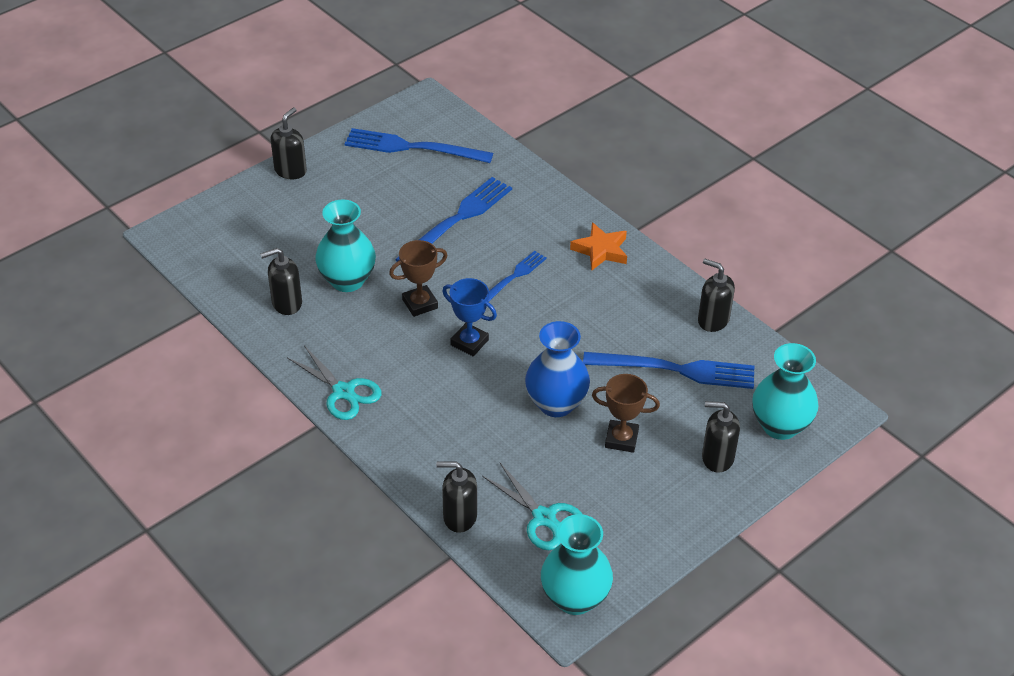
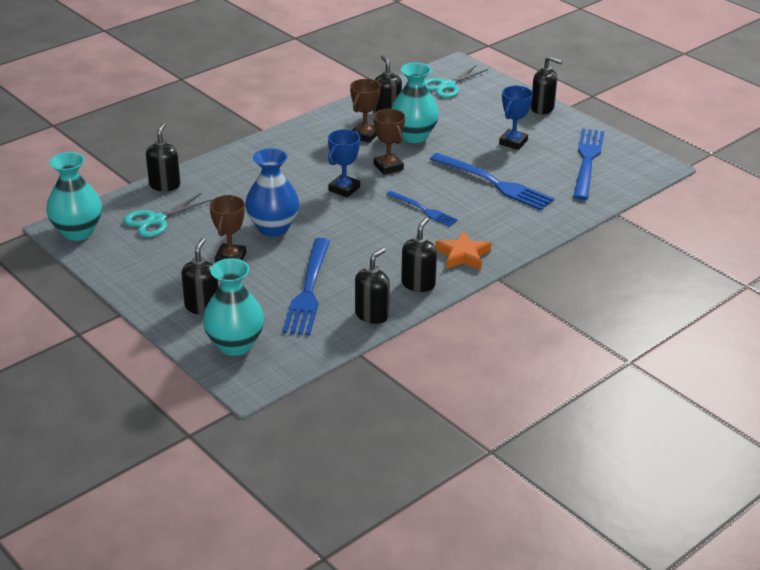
camera: 90 degrees right, 10 degrees down
turquoise scissors [288,345,382,420] -> turquoise scissors moved to [424,65,488,98]
none -> brown trophy [350,79,381,143]
none -> black soap dispenser [401,217,437,292]
none -> blue trophy [499,86,533,150]

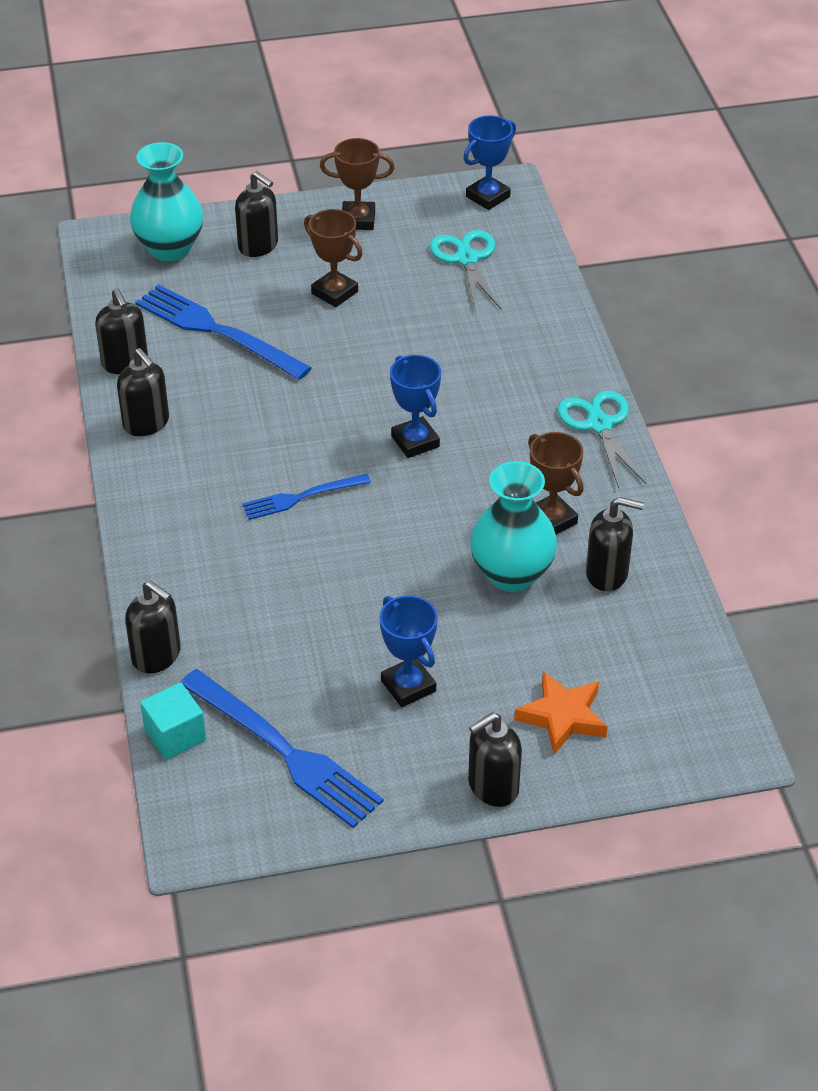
camera: 120 degrees right, 10 degrees up
turquoise vase [46,152,102,241] -> blue trophy [463,115,516,210]
black soap dispenser [146,123,181,191] -> black soap dispenser moved to [125,581,181,673]
blue vase [245,148,299,237] -> none
brown trophy [374,109,405,175] -> brown trophy moved to [320,138,395,230]
turquoise scissors [424,65,488,98] -> turquoise scissors moved to [558,390,646,488]
blue fork [430,153,554,210] -> none
orange star [435,231,491,270] -> orange star moved to [514,672,608,754]
none -> turquoise cube [140,682,206,760]

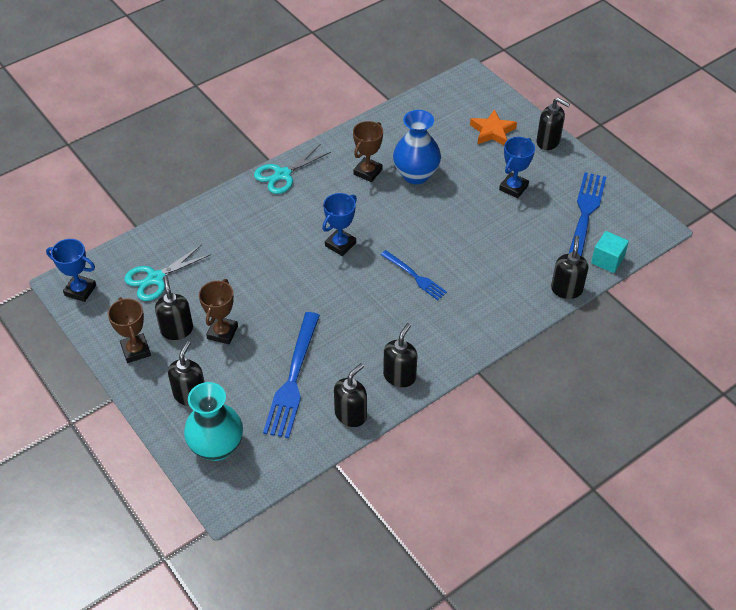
camera: 115 degrees left, 5 degrees up
turquoise vase [470,461,557,592] -> blue vase [393,110,441,184]
black soap dispenser [586,497,644,591] -> black soap dispenser moved to [155,276,193,340]

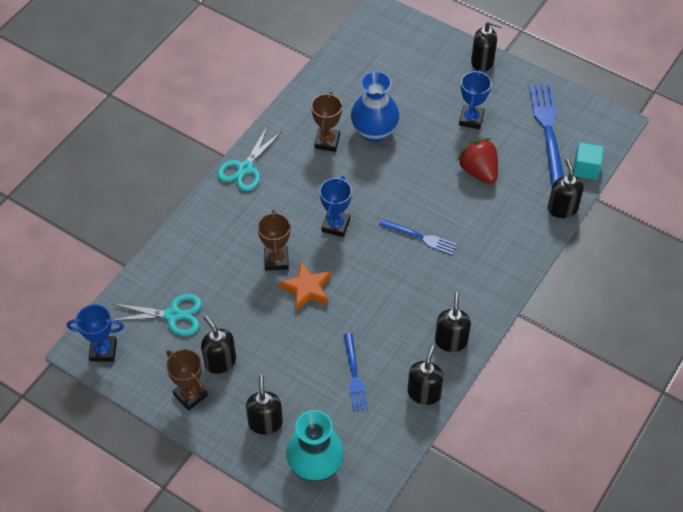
camera: 20 degrees left, 5 degrees up
turquoise scissors [124,244,211,301] -> turquoise scissors turned 120 degrees counterclockwise [114,294,202,336]
brown trophy [199,279,238,344] -> brown trophy moved to [257,210,291,271]
blue fork [263,312,320,438] -> blue fork [344,333,368,411], size x0.58
orange star [470,109,517,145] -> orange star moved to [279,262,331,311]
none -> red strawberry [457,138,498,184]

